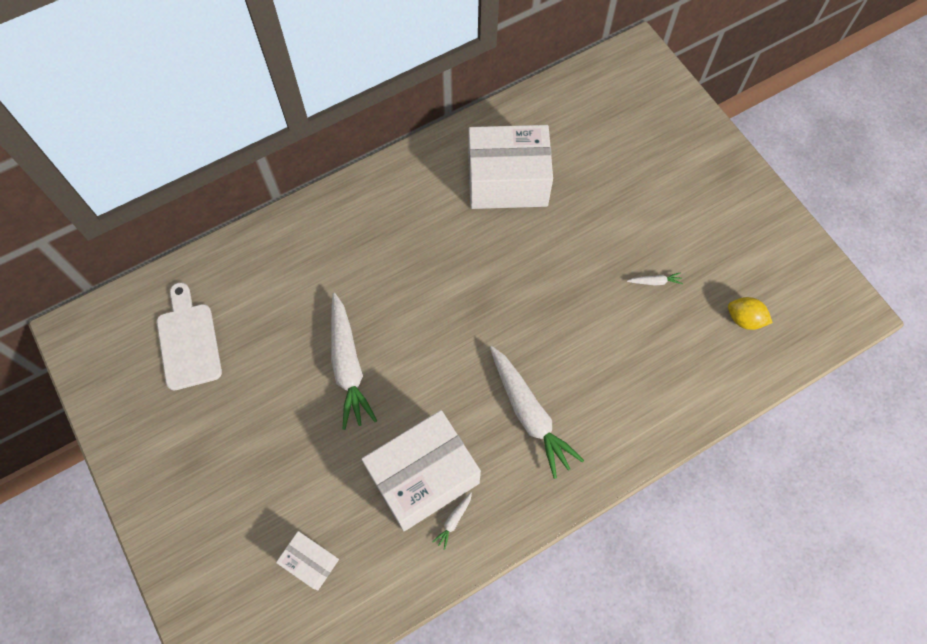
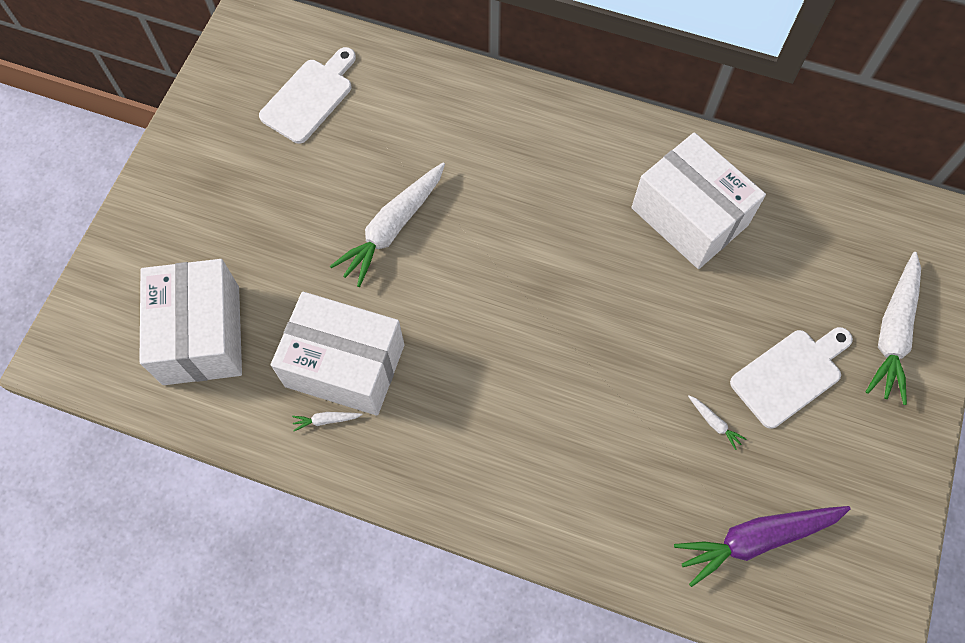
camera: 50 degrees right, 0 degrees up
white box [276,531,339,591] -> white box [139,259,242,385], size x2.06
white carrot [490,346,584,479] -> white carrot moved to [866,252,921,405]
yellow lemon [728,297,773,330] -> purple carrot [674,506,851,587]
none -> white cutting board [730,327,853,429]

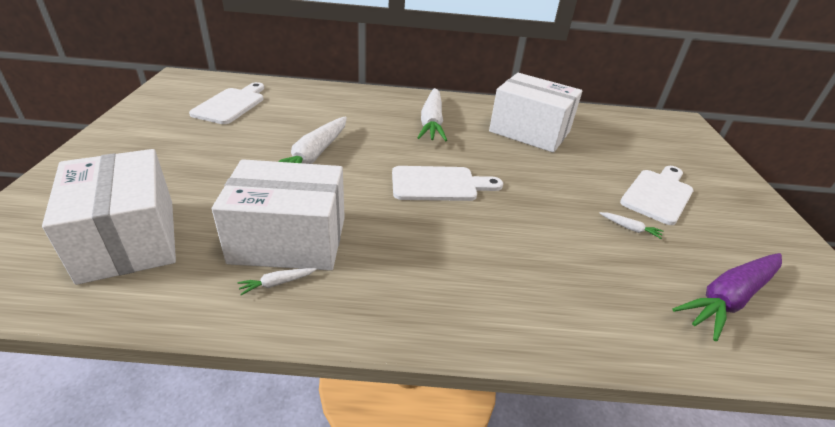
camera: 20 degrees left, 30 degrees down
white carrot [866,252,921,405] -> white carrot moved to [417,88,447,141]
none -> white cutting board [392,166,503,201]

